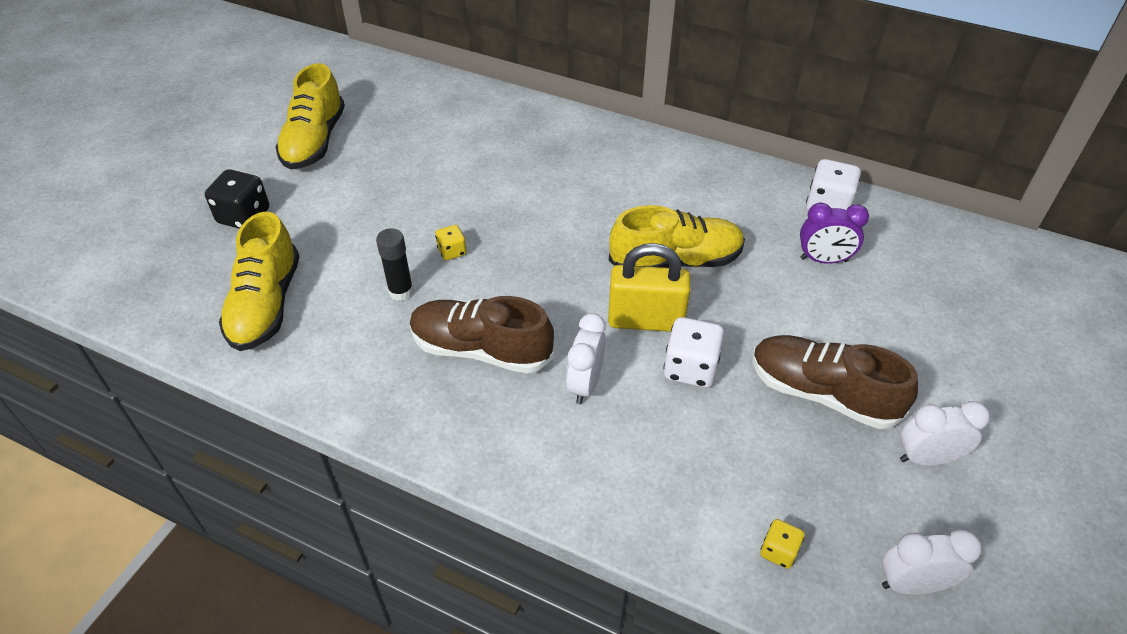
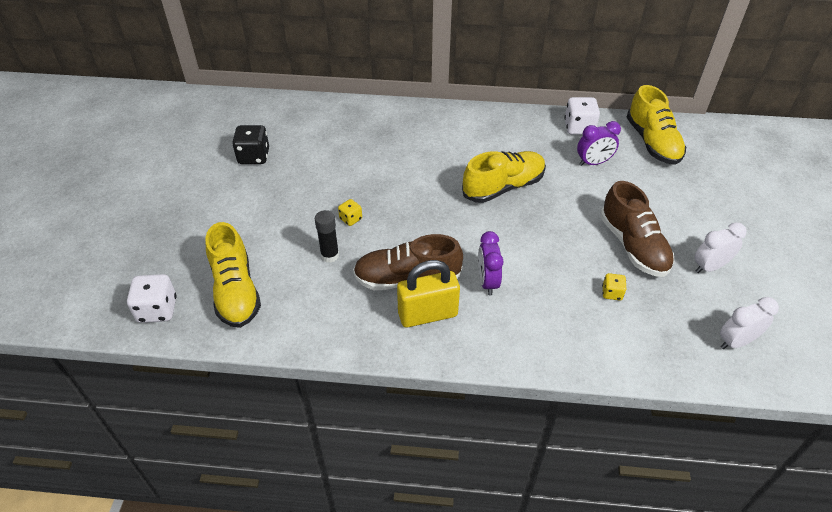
camera: 20 degrees left, 0 degrees up
black dice [205,169,269,229] -> black dice moved to [232,125,269,164]
yellow shoe [276,63,345,169] -> yellow shoe moved to [627,85,686,165]
white clock [566,313,606,404] -> purple clock [478,231,504,295]
yellow padlock [608,243,691,332] -> yellow padlock moved to [397,260,460,328]
white dice [663,317,724,388] -> white dice moved to [127,274,177,323]
brown shoe [752,335,918,429] -> brown shoe turned 120 degrees counterclockwise [600,181,674,277]
yellow dice [760,519,804,569] -> yellow dice moved to [602,273,626,301]

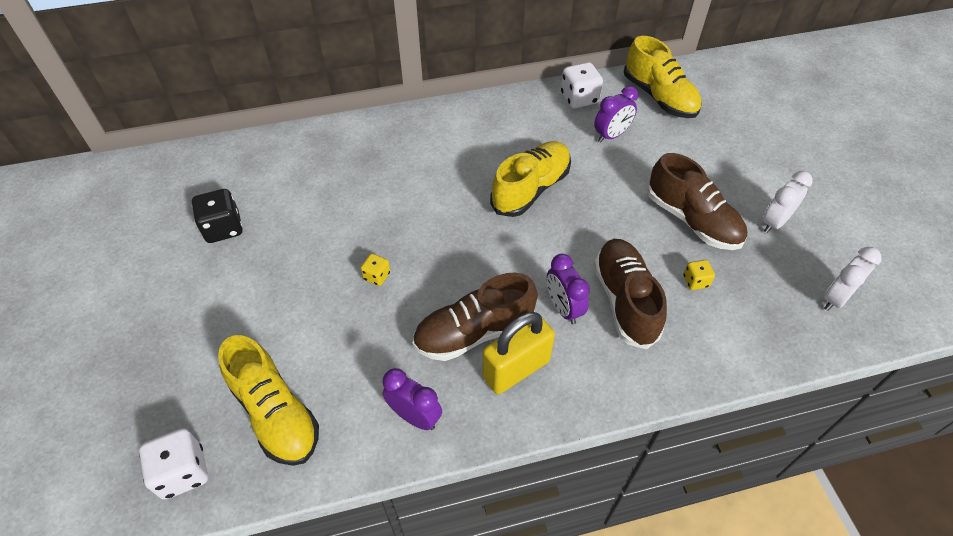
camera: 20 degrees left, 5 degrees up
black glue stick [315,210,339,263] -> none
none -> purple clock [382,368,442,430]
none -> brown shoe [594,239,667,349]

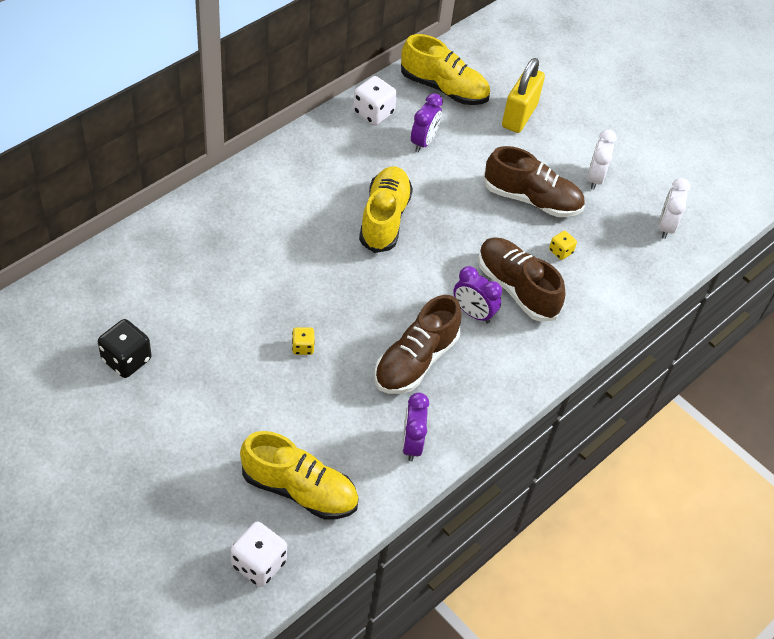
camera: 35 degrees left, 0 degrees up
purple clock [382,368,442,430] -> purple clock turned 90 degrees counterclockwise [402,393,429,461]
yellow padlock [482,312,555,394] -> yellow padlock moved to [502,58,545,133]

